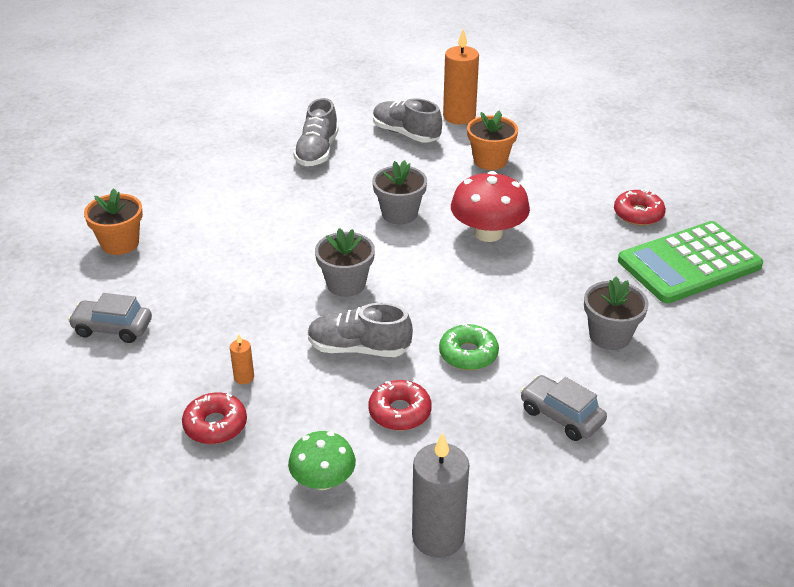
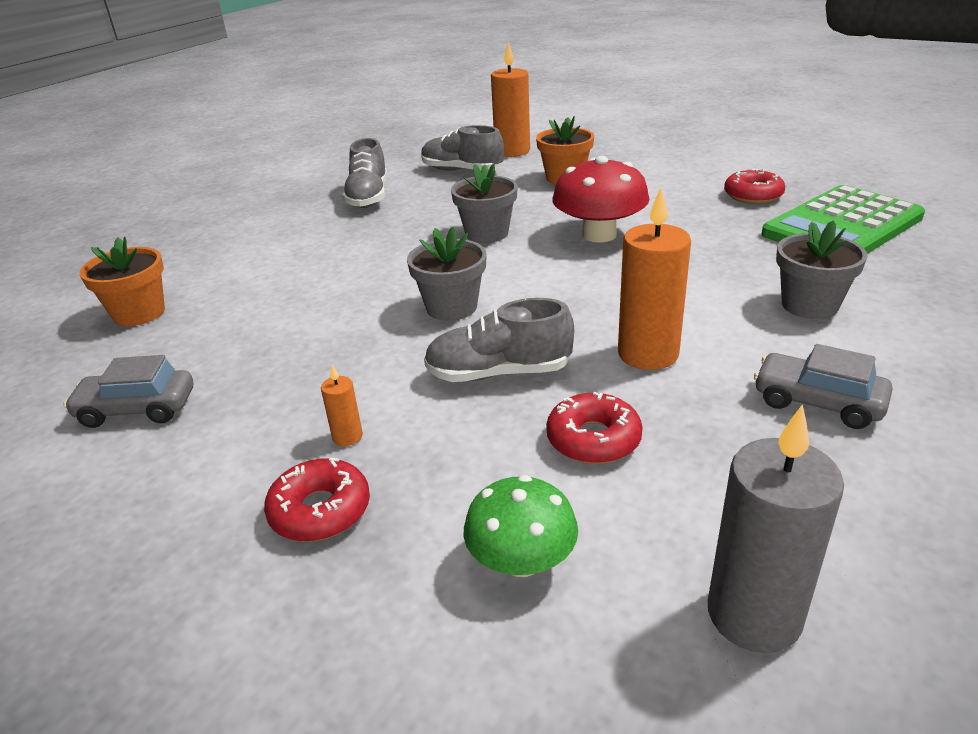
camera: 10 degrees left, 5 degrees down
green donut [439,323,499,370] -> orange candle [618,187,691,370]

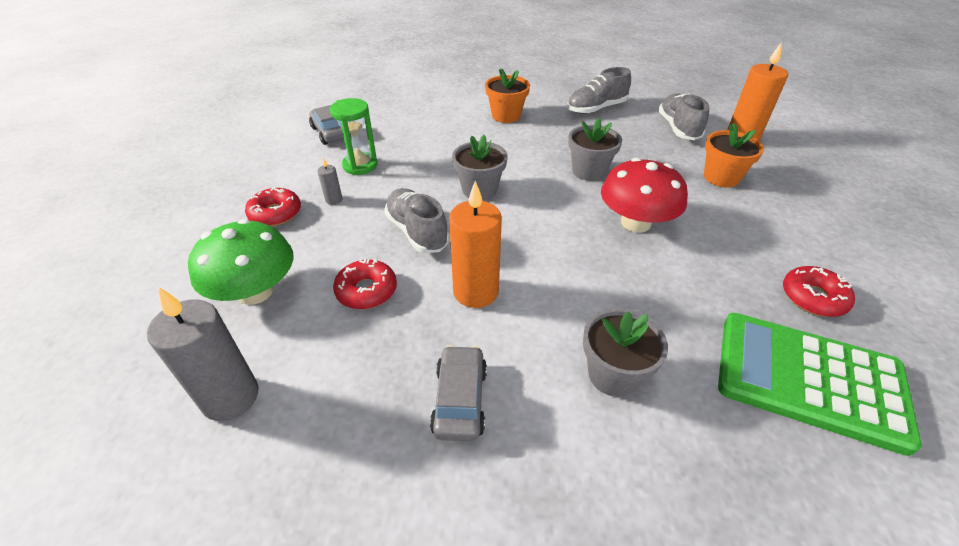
camera: 60 degrees right, 10 degrees up
orange flower pot [79,237,165,326] -> orange flower pot moved to [485,68,530,123]
orange candle [321,364,363,446] -> grey candle [317,157,343,205]
green mushroom [464,475,578,577] -> green mushroom [188,219,293,305], size x1.53
none -> green hourglass [330,98,378,175]

